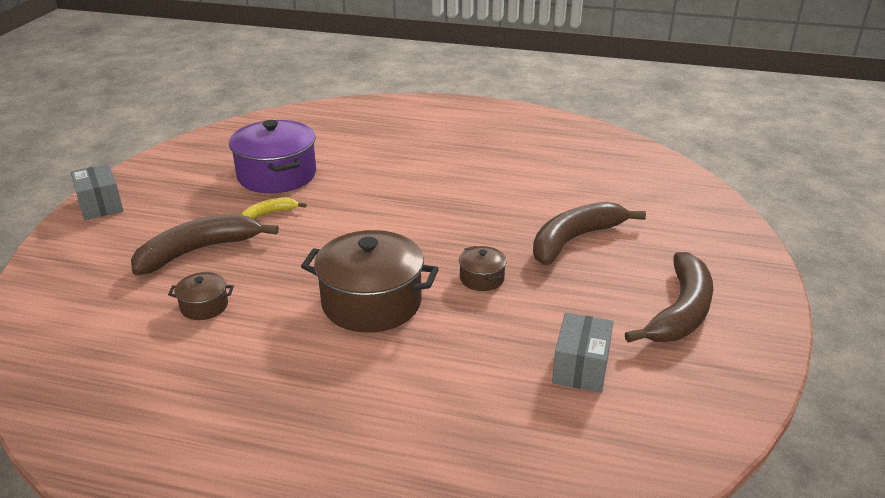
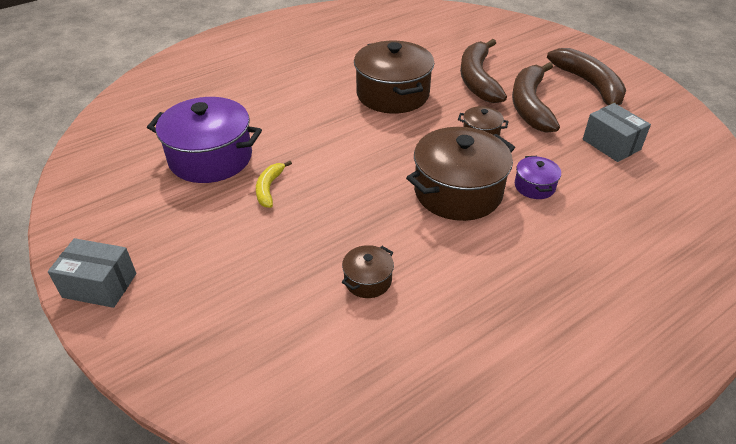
camera: 50 degrees left, 10 degrees up
brown banana [131,214,279,275] -> brown banana moved to [512,62,560,133]
none -> brown pot [354,41,434,114]
none -> purple pot [515,156,561,199]

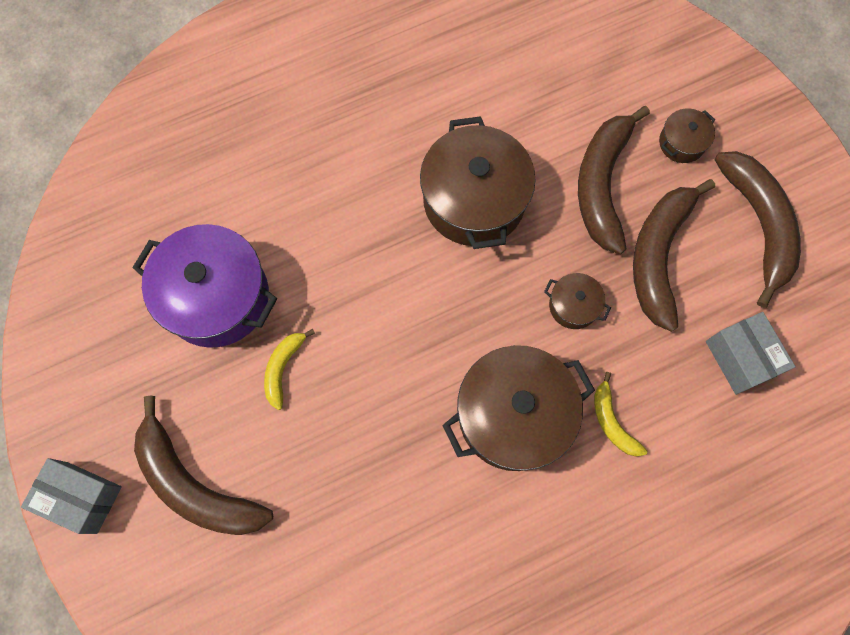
camera: 10 degrees right, 30 degrees up
brown pot [342,245,394,298] -> brown pot moved to [659,108,715,163]
purple pot [515,156,561,199] -> yellow banana [594,372,647,457]
none -> brown banana [134,396,273,535]

